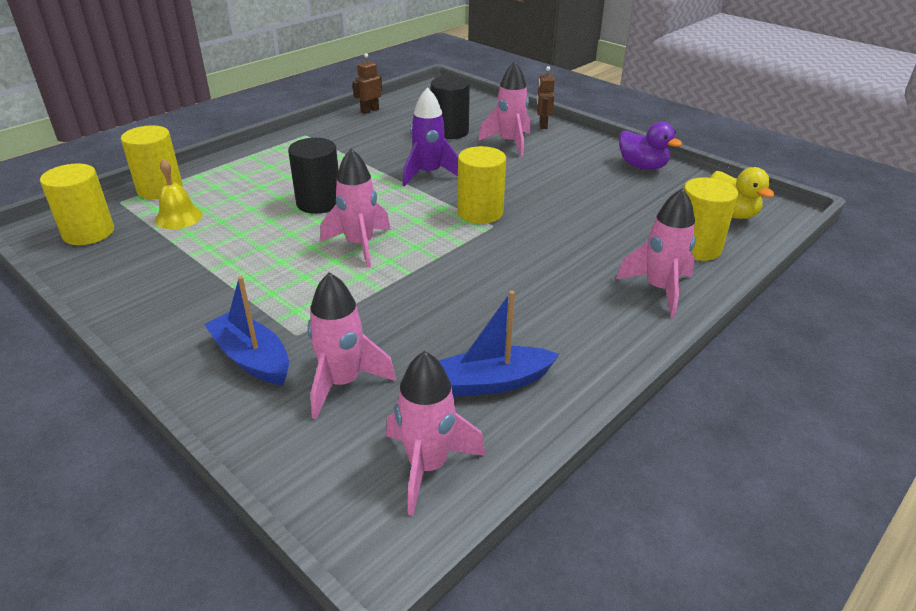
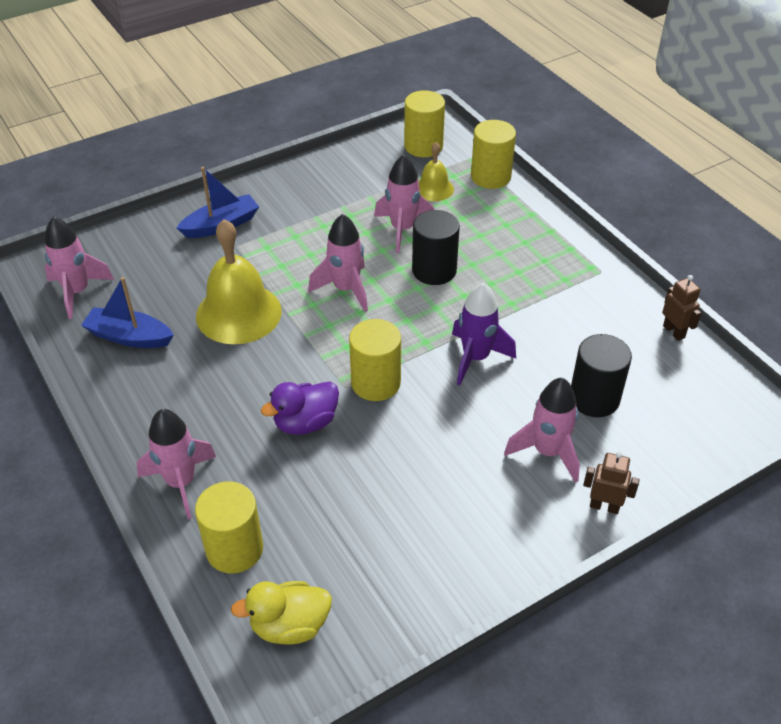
camera: 105 degrees right, 10 degrees up
pink rocket [308,272,396,419] -> pink rocket moved to [374,154,434,253]
blue boat [438,291,559,397] -> blue boat turned 75 degrees counterclockwise [81,277,174,348]
purple duck [619,122,682,170] -> purple duck moved to [261,381,339,435]
none -> yellow bell [196,219,282,344]

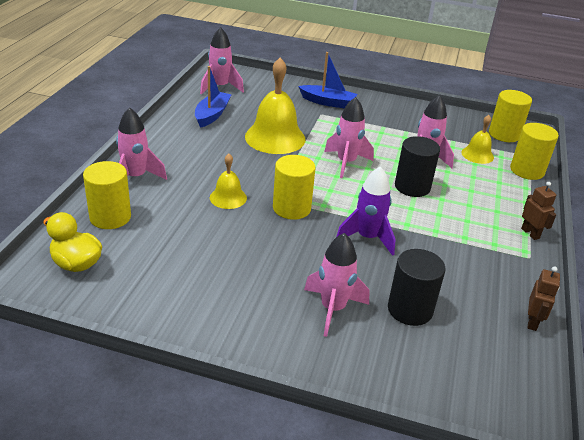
camera: 45 degrees right, 10 degrees down
blue boat [81,277,174,348] -> blue boat turned 45 degrees clockwise [195,66,232,128]
purple duck [261,381,339,435] -> yellow bell [210,153,247,209]
brown robot [583,451,639,514] -> brown robot moved to [521,182,556,240]

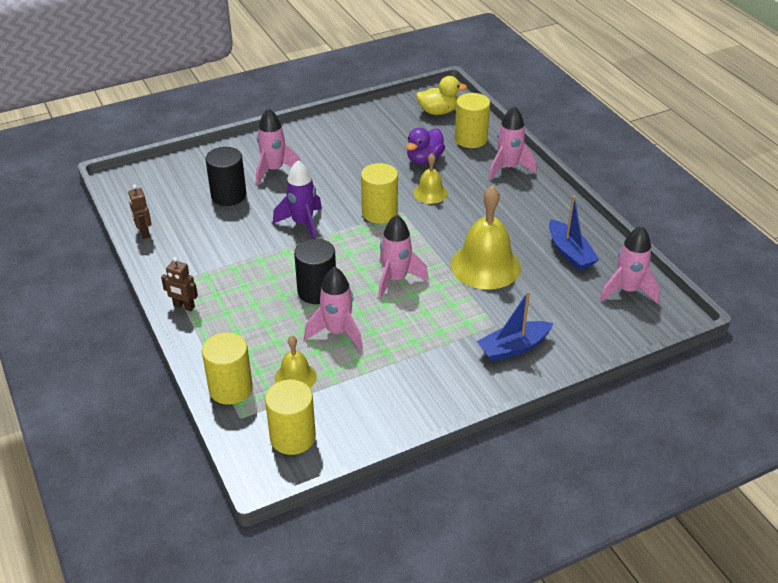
camera: 140 degrees right, 5 degrees up
none -> purple duck [406,128,445,164]

